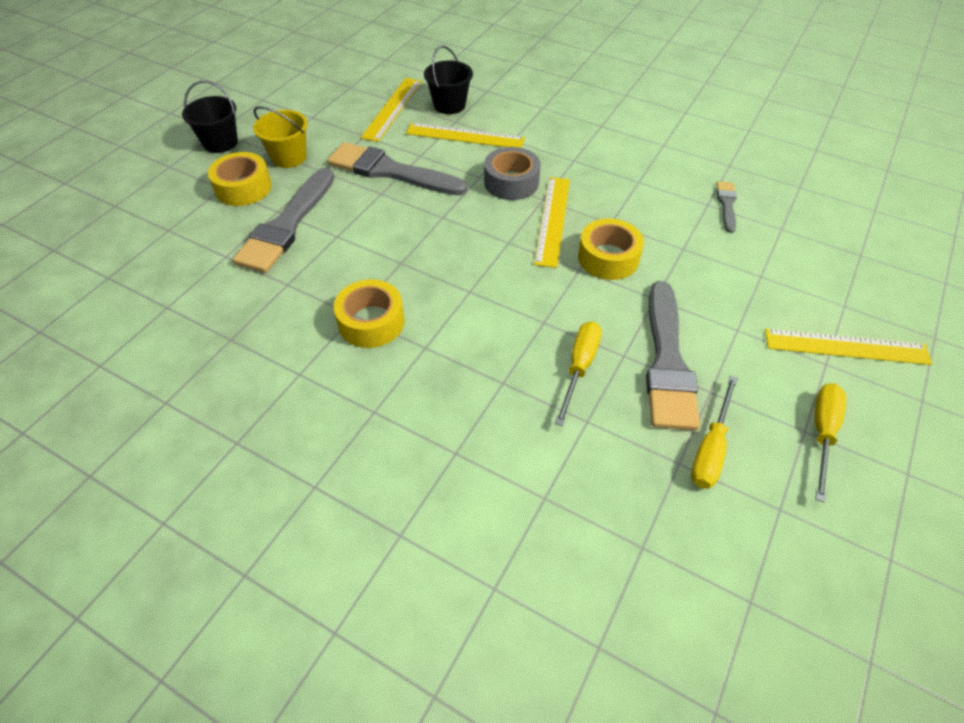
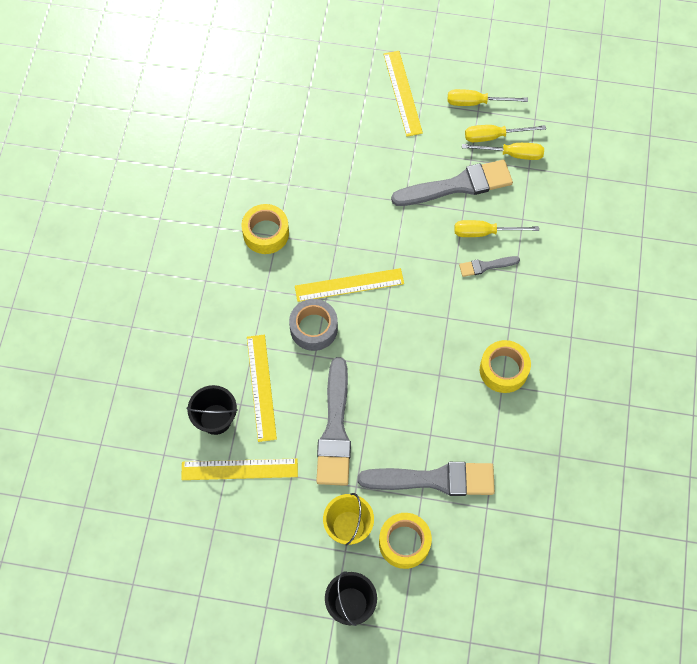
camera: 110 degrees left, 15 degrees up
yellow tape [578,218,644,280] -> yellow tape moved to [242,204,289,254]
grey brush [716,181,737,233] -> grey brush moved to [459,256,520,277]
none -> yellow screwdriver [465,125,546,142]

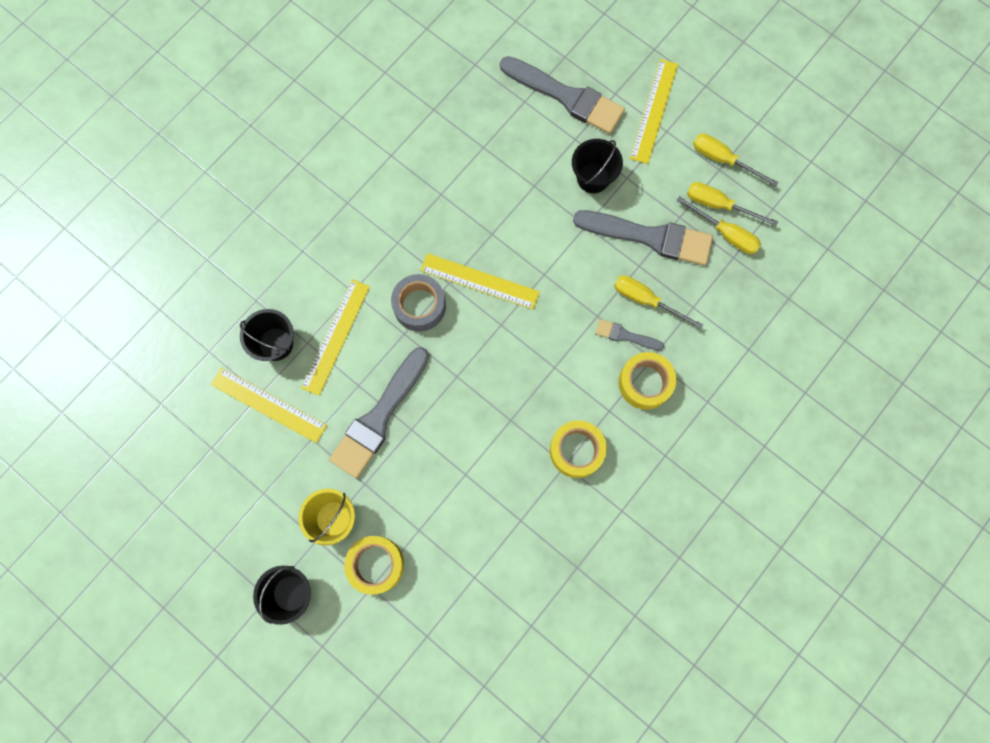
camera: 30 degrees right, 10 degrees up
yellow tape [242,204,289,254] -> yellow tape moved to [619,352,677,410]
grey brush [358,462,495,496] -> grey brush moved to [500,56,625,134]
none -> black bucket [572,139,623,193]

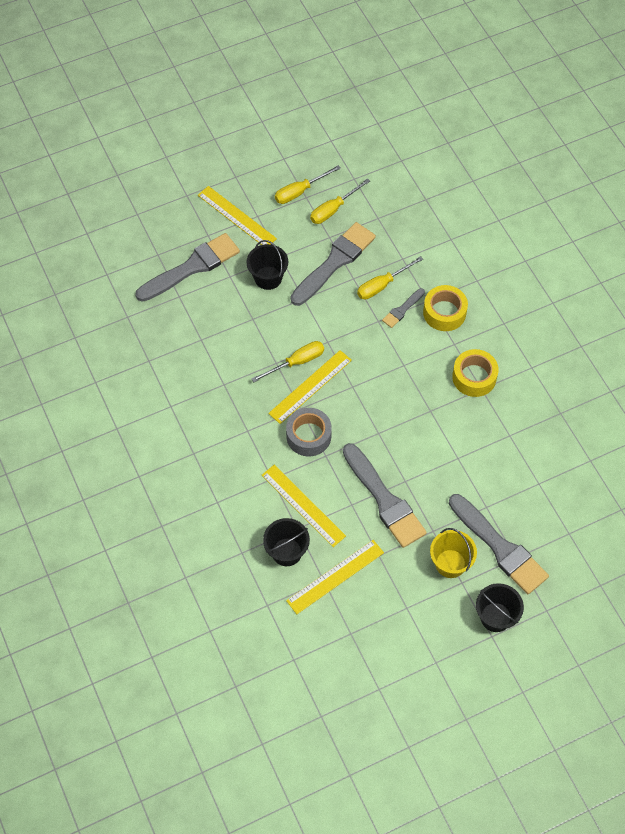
camera: 65 degrees left, 15 degrees down
yellow tape [344,536,404,595] -> grey brush [449,494,549,594]
yellow screwdriver [676,196,761,254] -> yellow screwdriver moved to [251,341,324,382]

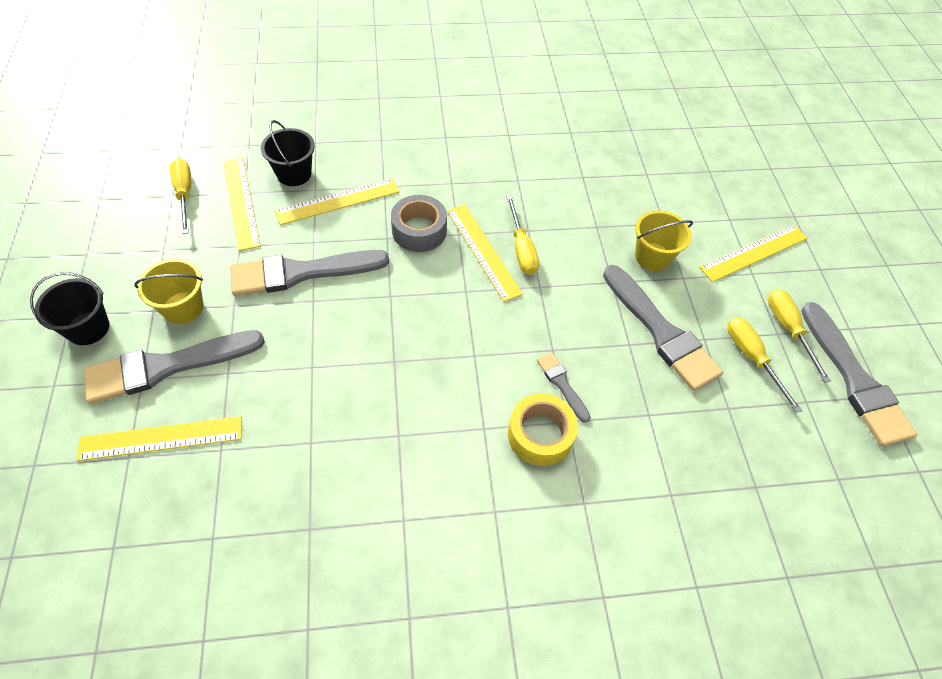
camera: 105 degrees right, 5 degrees down
grey brush [135,233,240,302] -> grey brush moved to [801,302,917,447]
black bucket [246,240,288,290] -> yellow bucket [635,211,693,271]
yellow screwdriver [357,256,423,299] -> yellow screwdriver moved to [170,158,191,234]
yellow tape [452,349,499,397] -> none
none -> yellow ruler [76,416,242,461]

